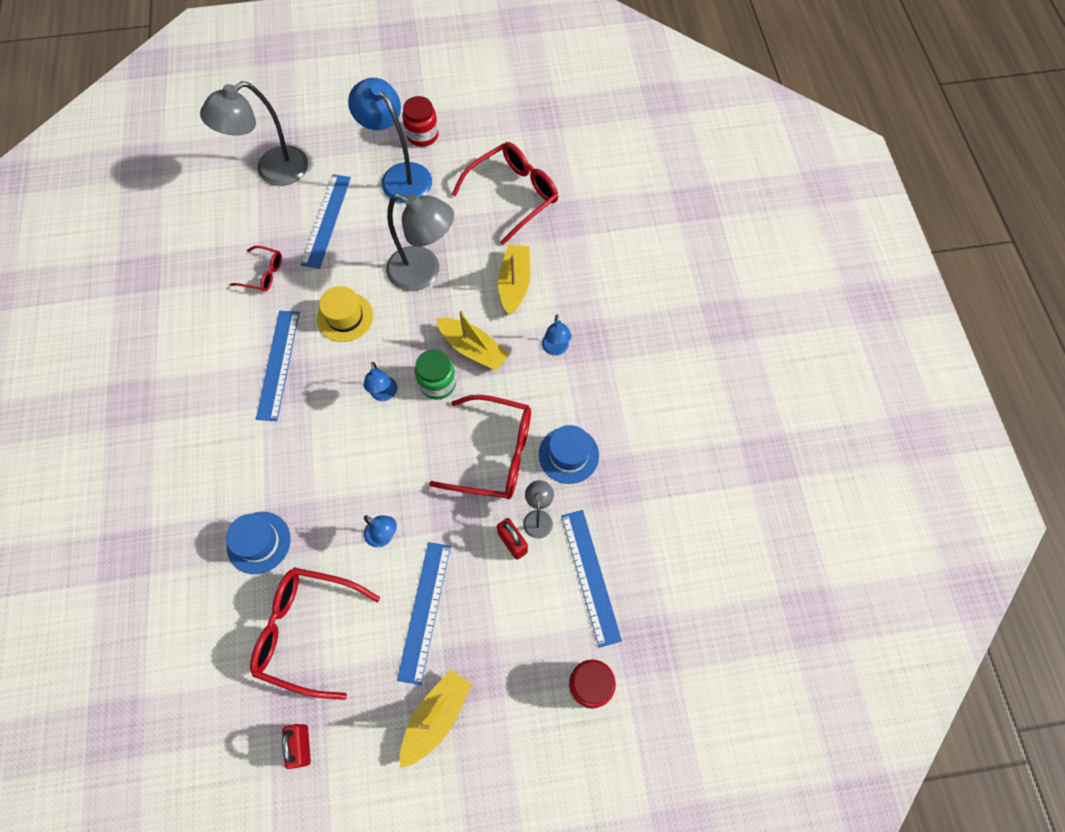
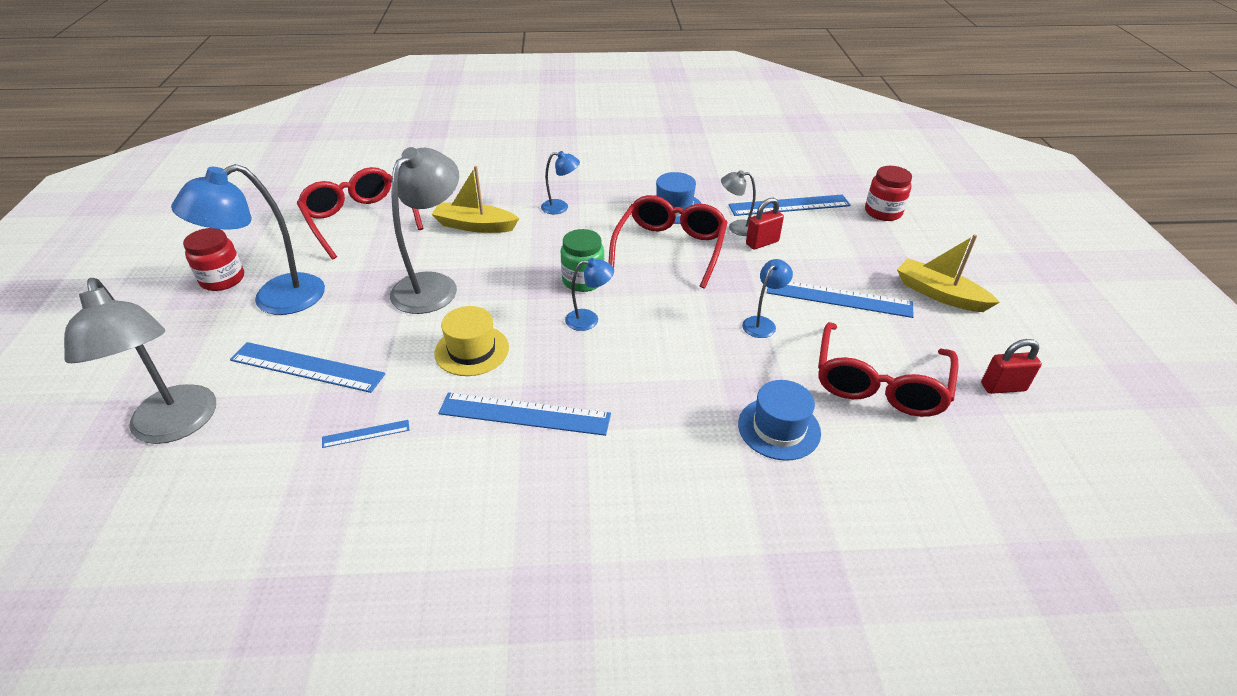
camera: 85 degrees left, 25 degrees down
red glasses [230,246,282,292] -> blue ruler [322,420,409,448]
yellow boat [436,311,509,370] -> none

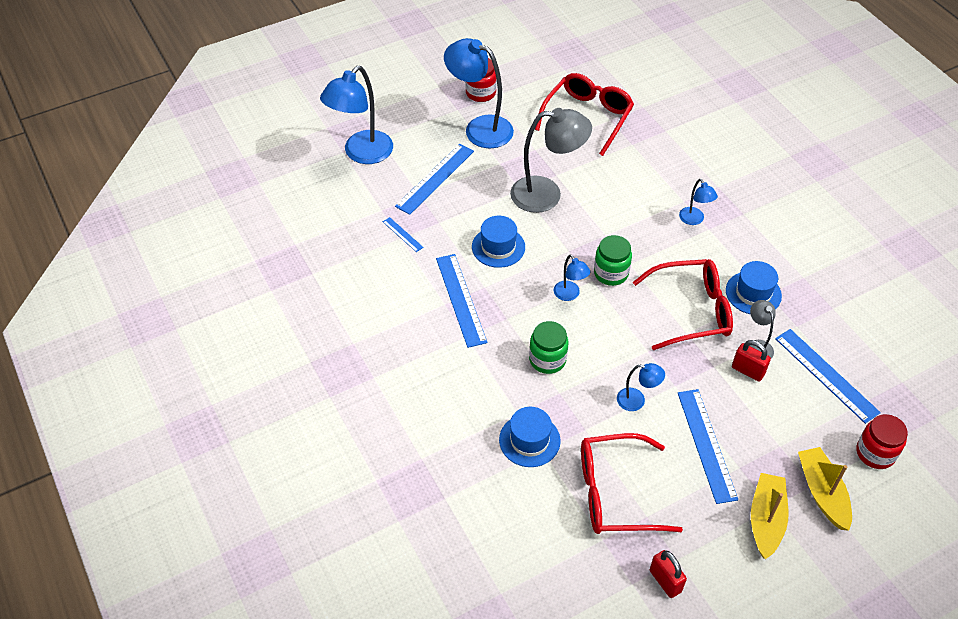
camera: 65 degrees right, 10 degrees up
grey lamp [64,278,216,444] -> blue lamp [320,66,393,164]
blue ruler [230,342,385,393] -> blue ruler turned 45 degrees clockwise [395,144,474,215]
yellow boat [431,166,519,233] -> yellow boat moved to [798,447,852,531]
yellow hat [434,306,509,376] -> blue hat [472,216,525,268]
none -> green jar [529,321,568,374]

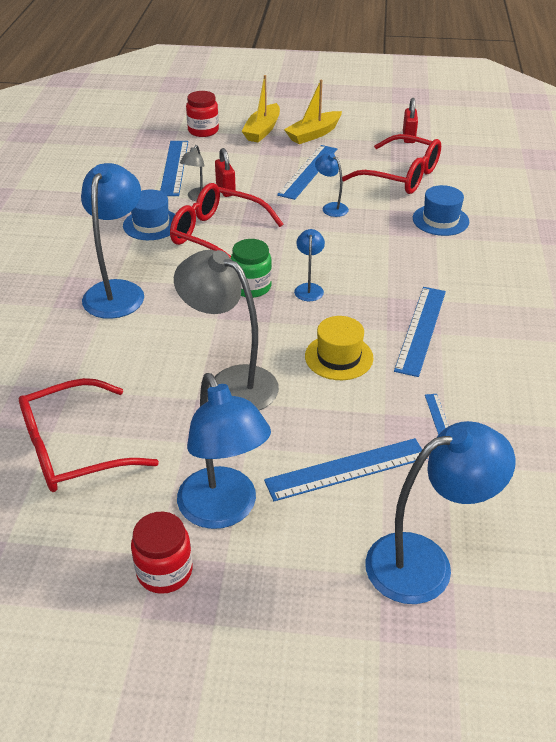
camera: 145 degrees left, 10 degrees down
blue hat [472,216,525,268] -> yellow hat [305,316,373,380]
green jar [529,321,568,374] -> none
blue lamp [679,179,718,225] -> blue lamp [81,163,144,319], size x2.07

